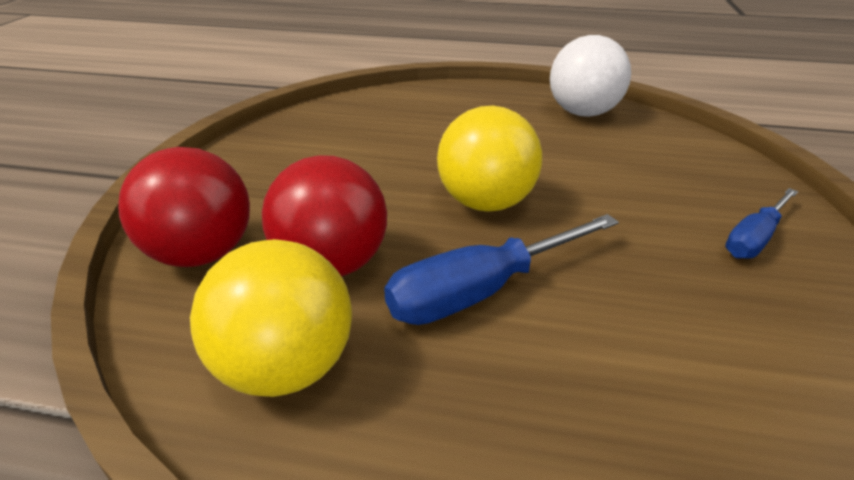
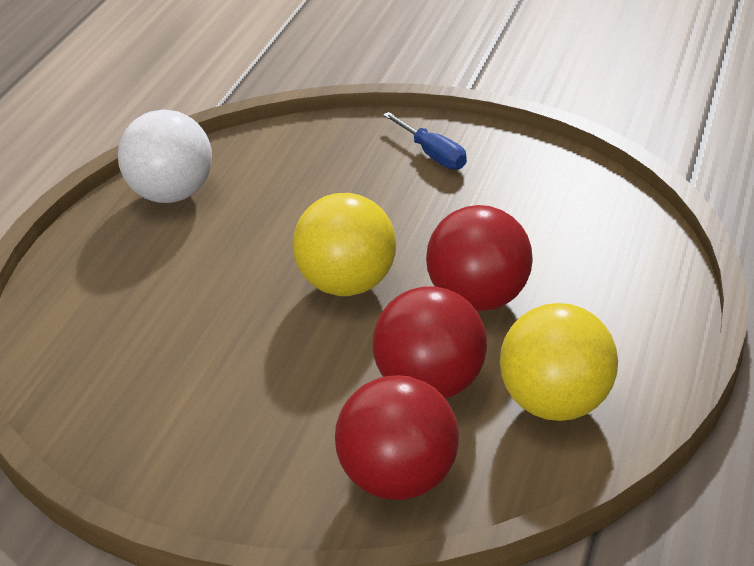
camera: 80 degrees left, 0 degrees up
blue screwdriver [384,214,619,325] -> red ball [426,205,533,311]

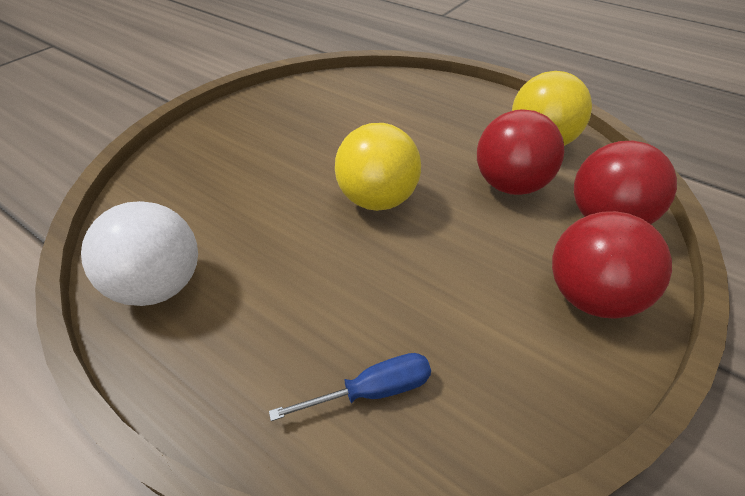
camera: 75 degrees left, 10 degrees up
blue screwdriver [383,112,467,170] -> blue screwdriver moved to [269,353,431,421]
red ball [426,205,533,311] -> red ball moved to [552,211,672,319]

